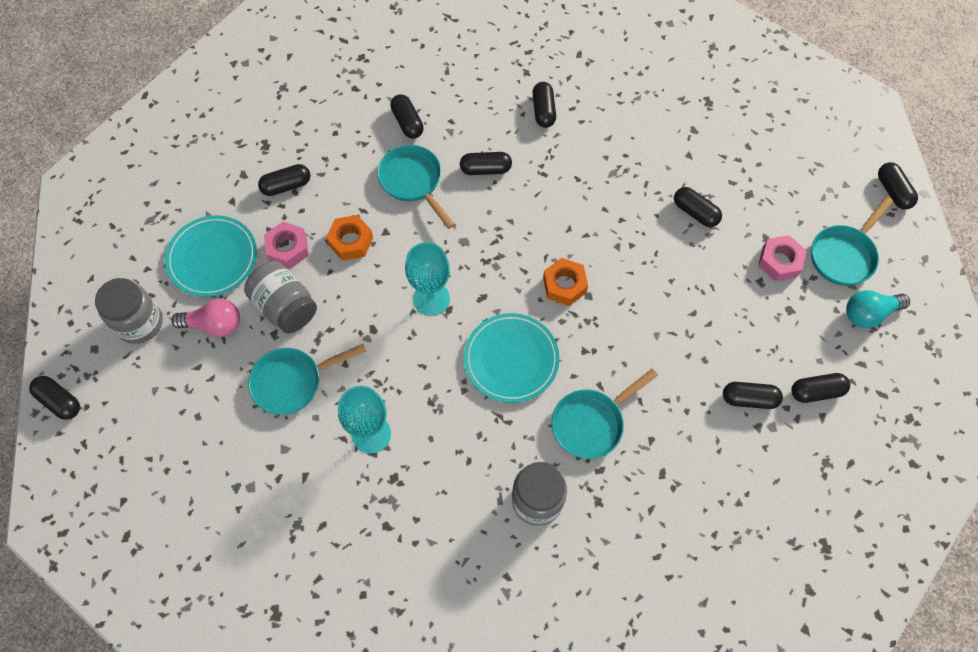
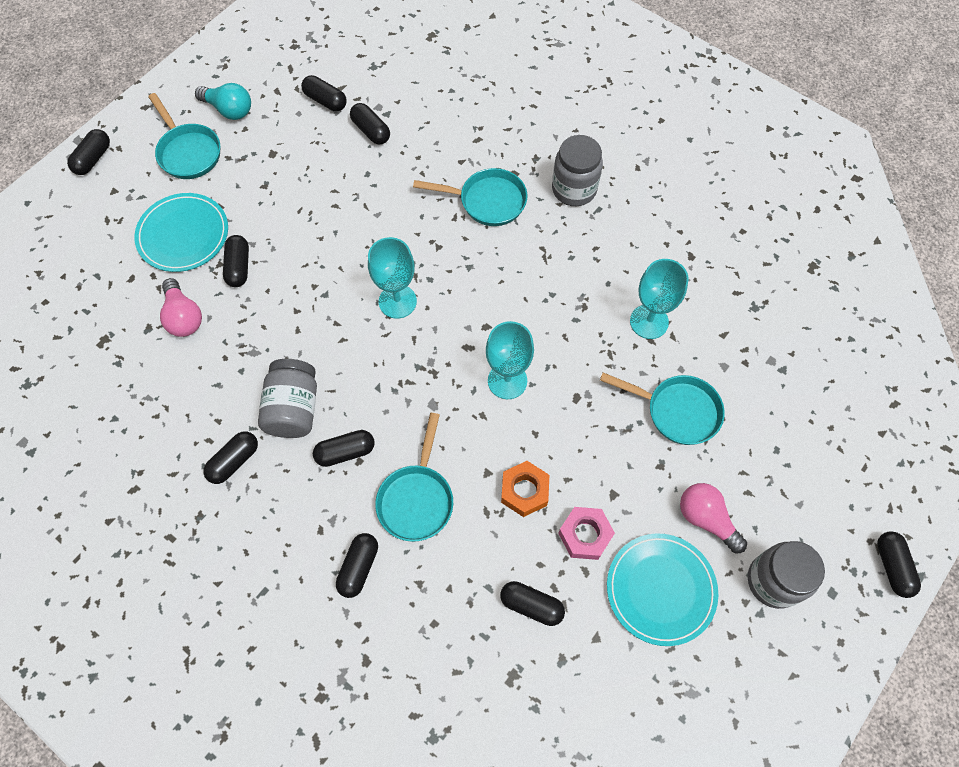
camera: 135 degrees left, 0 degrees up
grey jar [244,261,317,334] -> grey jar moved to [258,359,317,438]
black capsule [460,152,512,175] -> black capsule turned 60 degrees counterclockwise [313,430,375,467]
turquoise plate [464,313,560,403] -> turquoise plate moved to [134,193,228,272]
orange nut [543,258,588,306] -> turquoise goblet [368,237,417,319]
pink nut [758,235,807,281] -> none
turquoise pan [811,197,893,286] -> turquoise pan turned 60 degrees clockwise [148,93,220,179]
none -> pink light bulb [160,278,202,337]

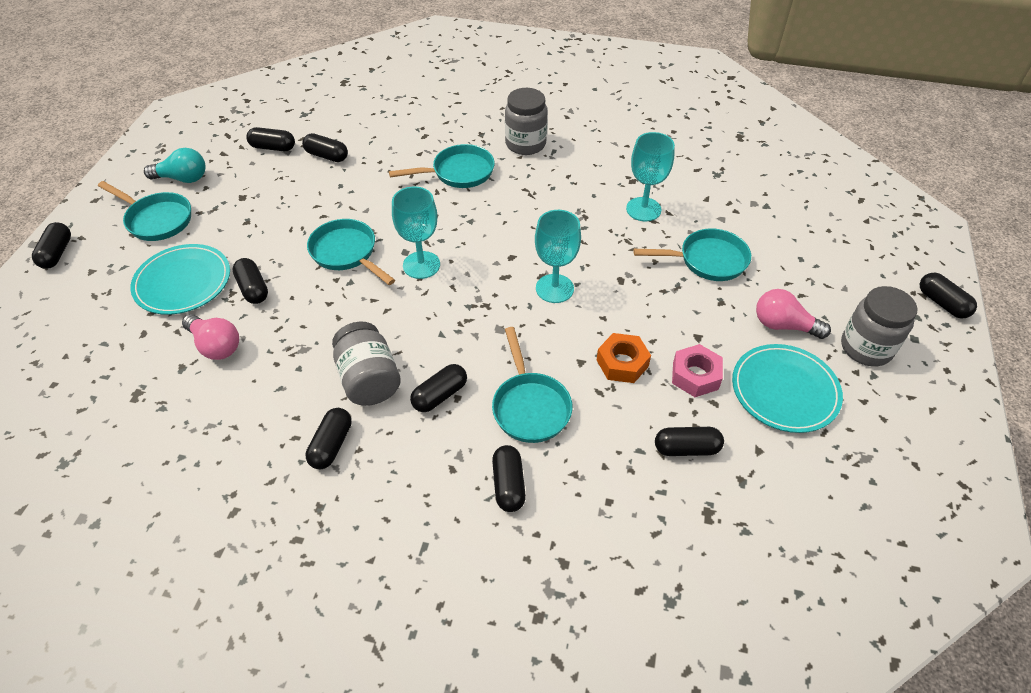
camera: 25 degrees left, 15 degrees down
none -> turquoise pan [307,219,395,285]

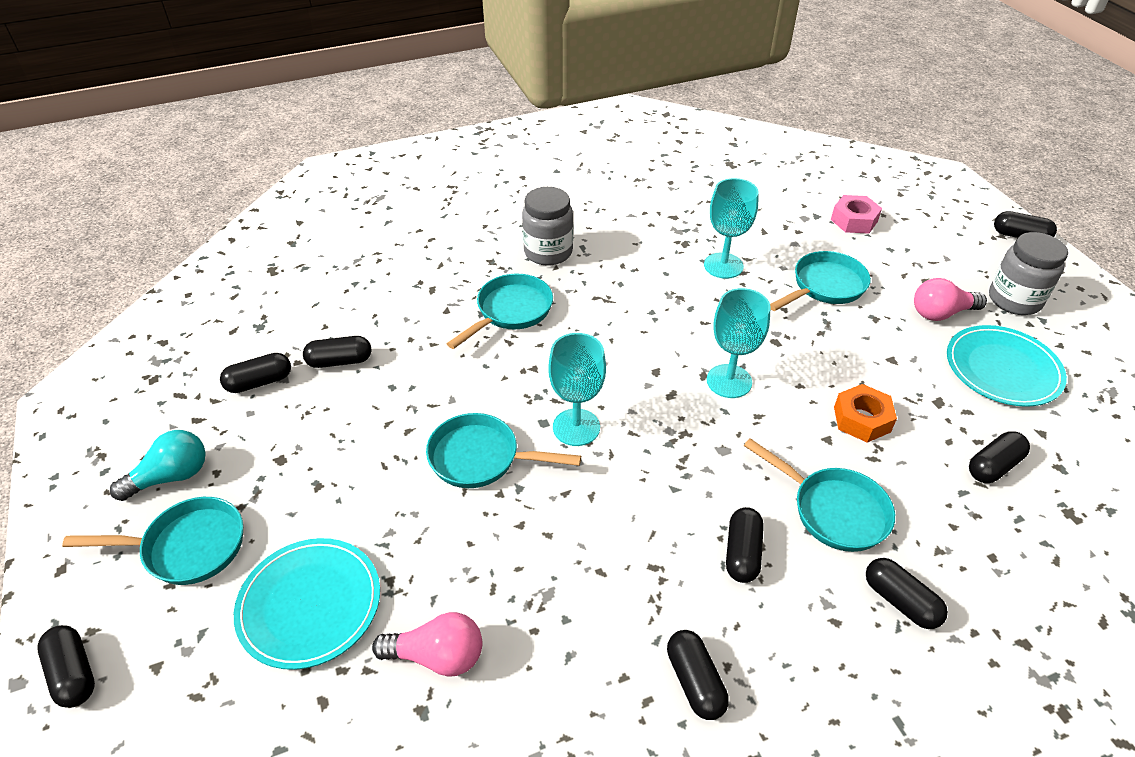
camera: 35 degrees left, 5 degrees down
black capsule [233,258,268,304] -> none
grey jar [332,322,401,406] -> none
pink nut [672,344,723,397] -> pink nut moved to [831,195,882,234]

